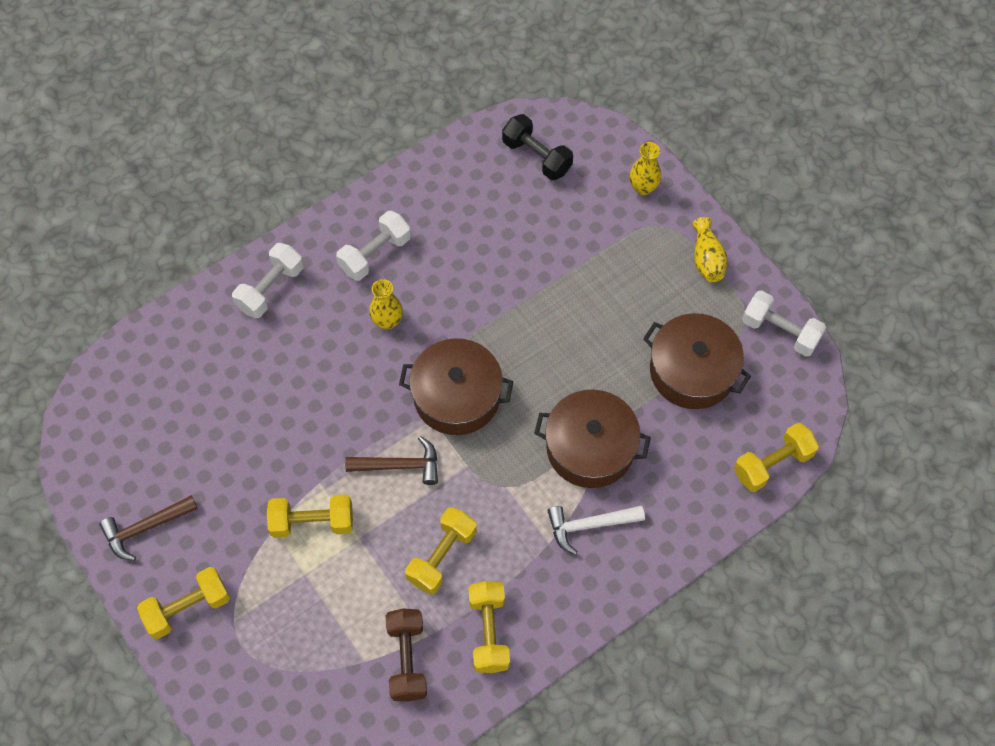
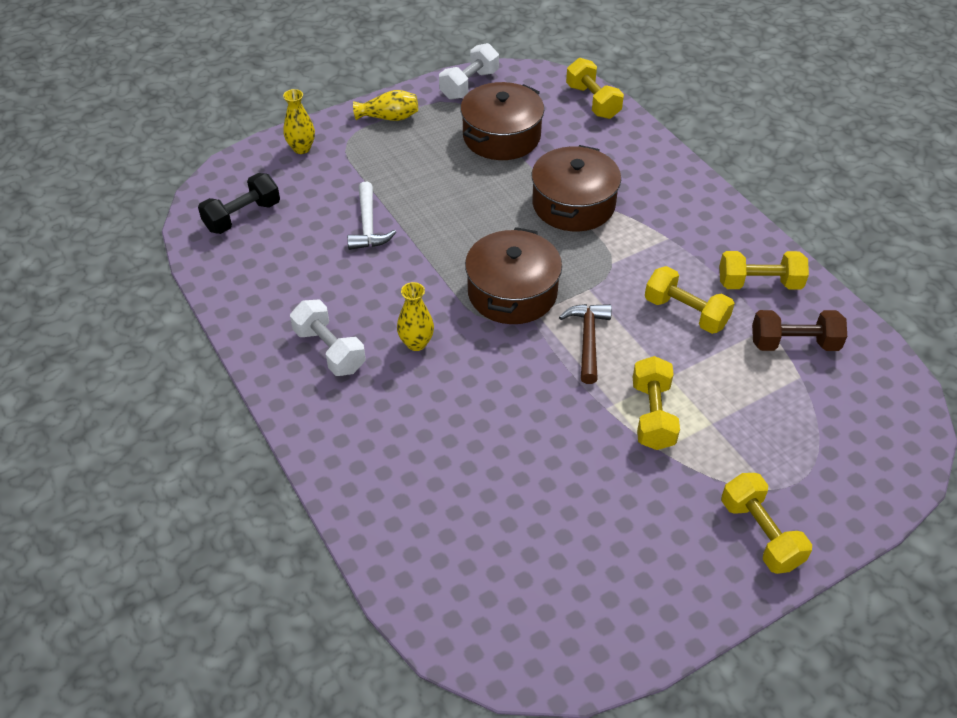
camera: 85 degrees left, 15 degrees down
brown hammer [99,495,198,561] -> none
white dumbbell [232,243,304,318] -> none
white hammer [547,506,645,555] -> white hammer moved to [347,182,396,250]

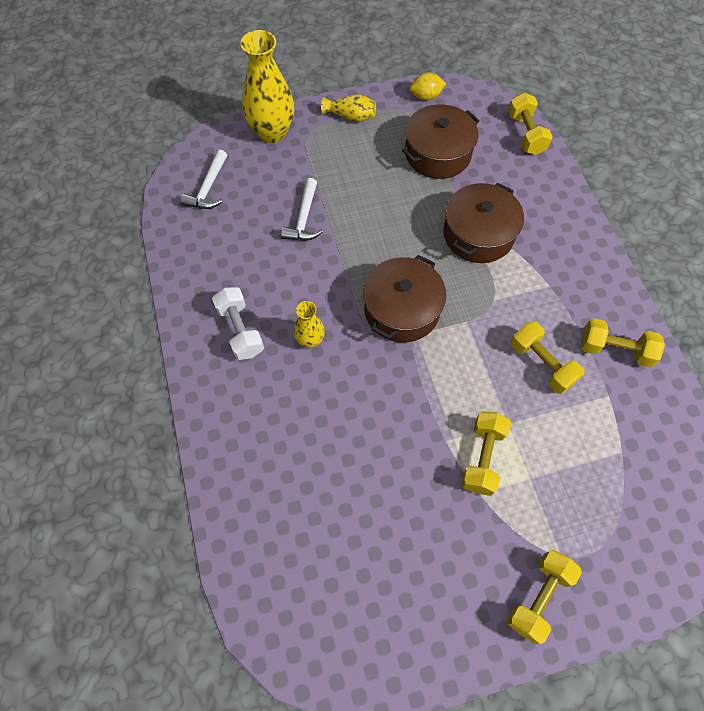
camera: 15 degrees right, 15 degrees up
black dumbbell [198,173,280,234] -> white hammer [180,149,227,209]
yellow vase [283,89,315,154] -> yellow vase [240,30,294,143], size x1.94
white dumbbell [439,43,499,100] -> yellow lemon [410,72,446,100]
brown hammer [559,304,612,384] -> none
yellow dumbbell [721,473,812,574] -> yellow dumbbell turned 45 degrees clockwise [507,550,582,644]
brown dumbbell [752,310,847,351] -> none

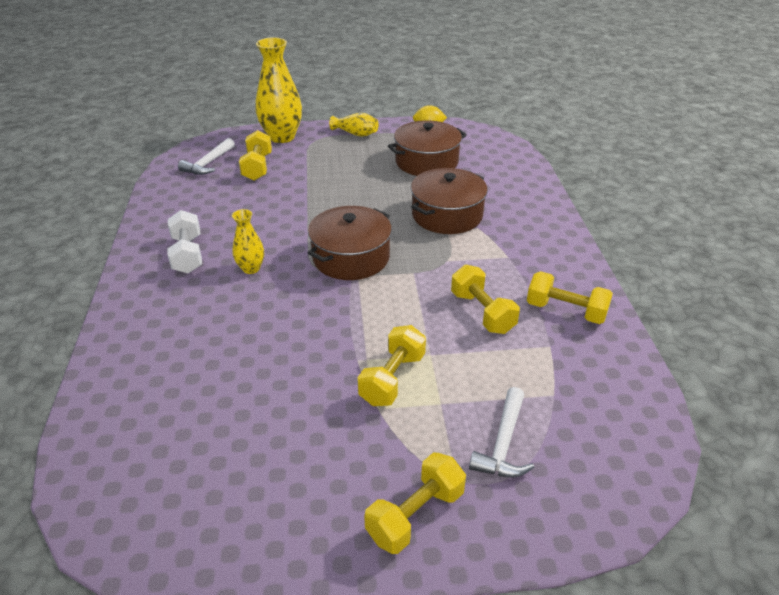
camera: 10 degrees right, 25 degrees down
white hammer [281,178,323,241] -> white hammer moved to [469,387,534,478]
yellow dumbbell [508,92,553,155] -> yellow dumbbell moved to [239,130,272,181]

